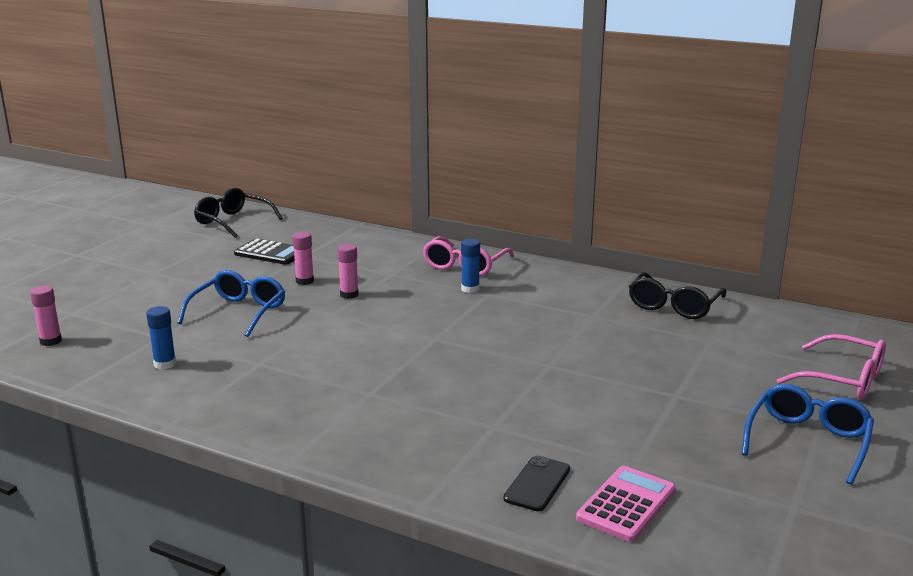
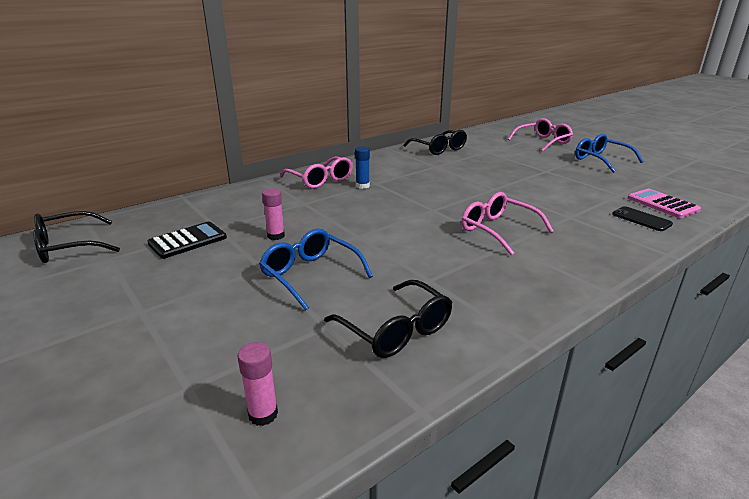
camera: 65 degrees left, 5 degrees up
blue glue stick [146,306,176,370] -> black glasses [324,280,452,358]
pink glue stick [337,244,359,299] -> none
none -> pink glasses [461,192,554,255]

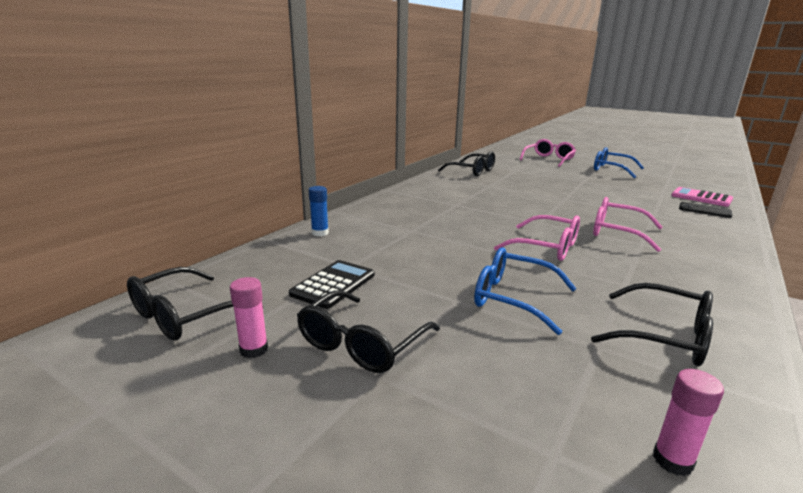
camera: 20 degrees left, 5 degrees down
pink glue stick [262,189,285,240] -> pink glue stick moved to [230,277,268,358]
pink glasses [280,156,353,189] -> pink glasses moved to [494,215,580,261]
blue glue stick [355,147,370,189] -> blue glue stick moved to [309,186,329,236]
none -> black glasses [297,290,440,373]

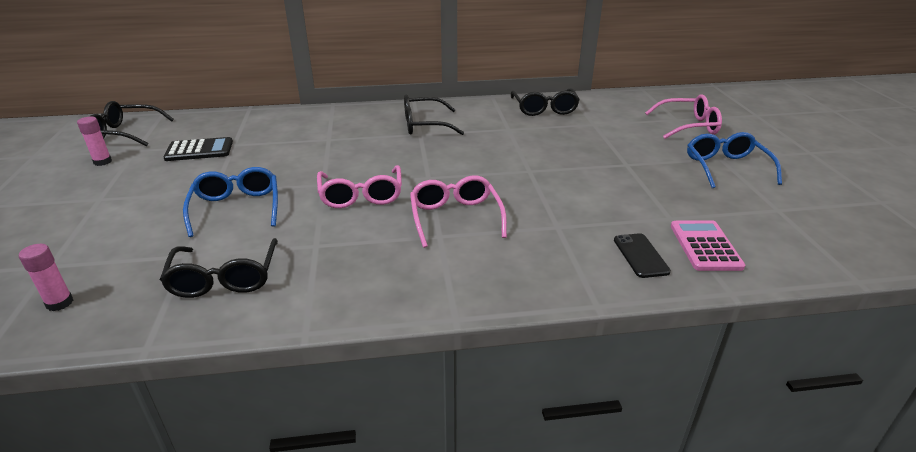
camera: 50 degrees right, 10 degrees up
black glasses [297,290,440,373] -> black glasses moved to [404,95,464,135]
blue glue stick [309,186,329,236] -> none

